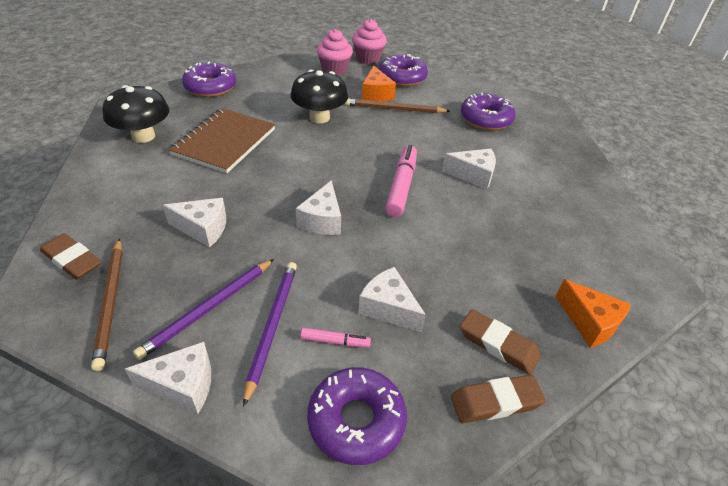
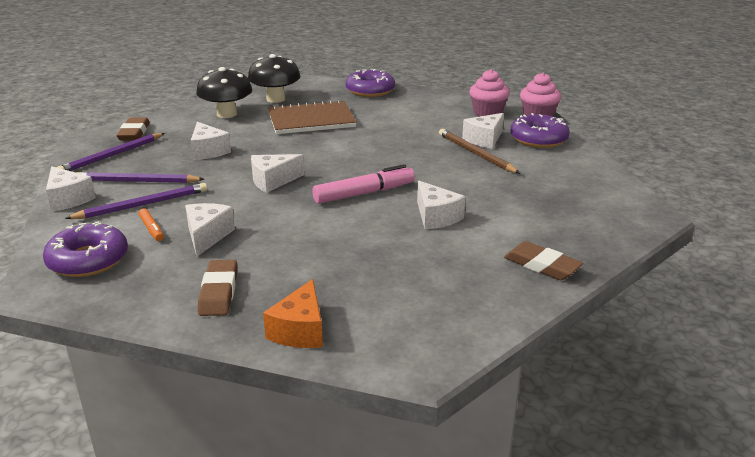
camera: 55 degrees right, 15 degrees down
brown pencil [91,238,123,371] -> purple pencil [56,133,165,171]
black mushroom [290,69,348,123] -> black mushroom moved to [196,67,252,118]
pink marker [300,328,371,348] -> orange marker [139,208,164,241]
orange cheese [362,66,396,102] -> white cheese [462,113,504,149]
brown eraser [451,375,546,423] -> brown eraser moved to [504,241,583,280]
purple donut [461,92,516,130] -> none

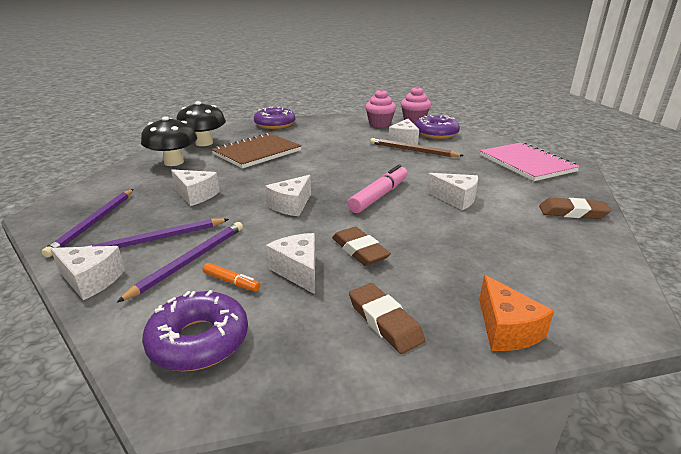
camera: 30 degrees left, 0 degrees up
brown eraser [116,117,150,141] -> brown eraser moved to [332,227,391,266]
none -> pink notebook [480,142,580,181]

